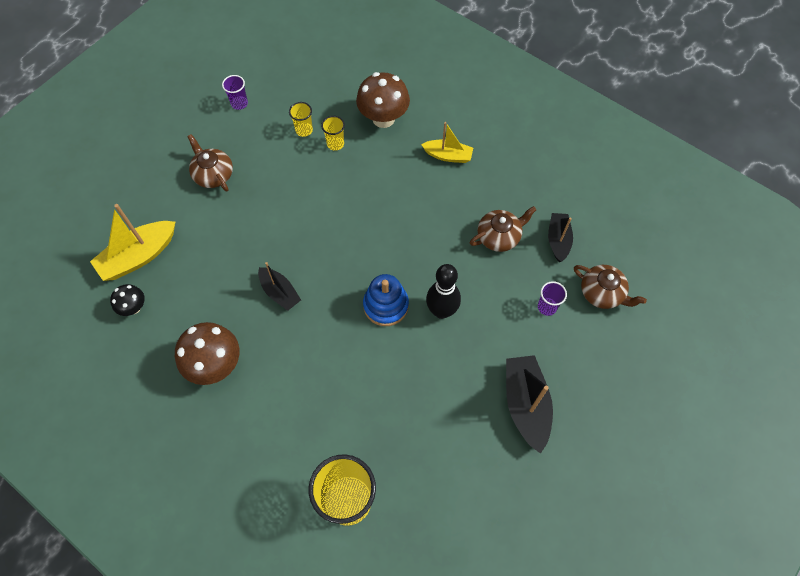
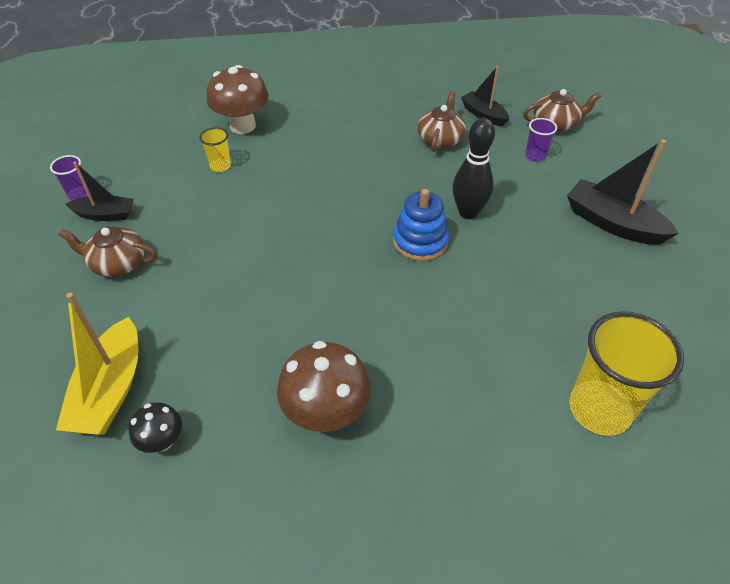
camera: 45 degrees left, 15 degrees down
black boat [258,262,301,311] -> black boat moved to [66,162,134,221]
yellow cup [289,102,313,137] -> none
yellow boat [421,122,473,163] -> none

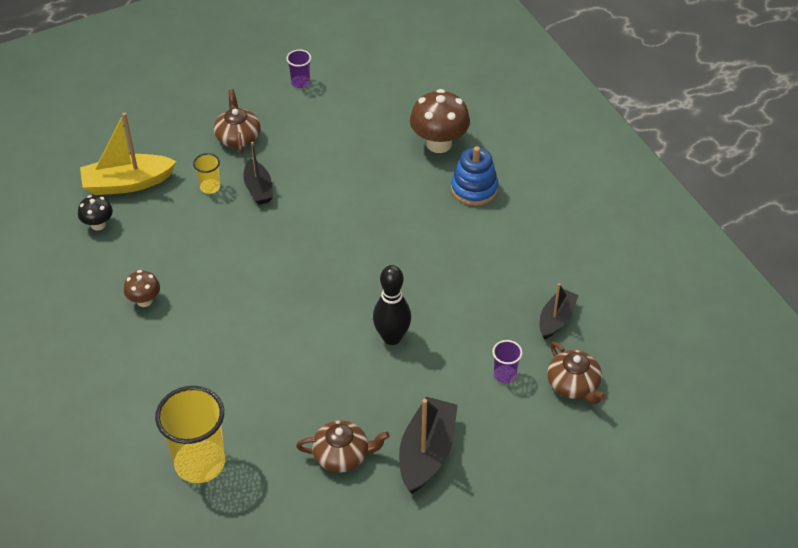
camera: 70 degrees right, 0 degrees up
black boat [66,162,134,221] -> black boat moved to [243,142,273,205]
yellow cup [200,127,231,172] -> yellow cup moved to [193,153,220,194]
brown mushroom [277,341,371,432] -> brown mushroom [124,270,160,307], size x0.55
blue stacking toy [393,189,449,261] -> blue stacking toy moved to [451,146,499,206]
brown teapot [418,91,466,152] -> brown teapot moved to [296,420,390,473]

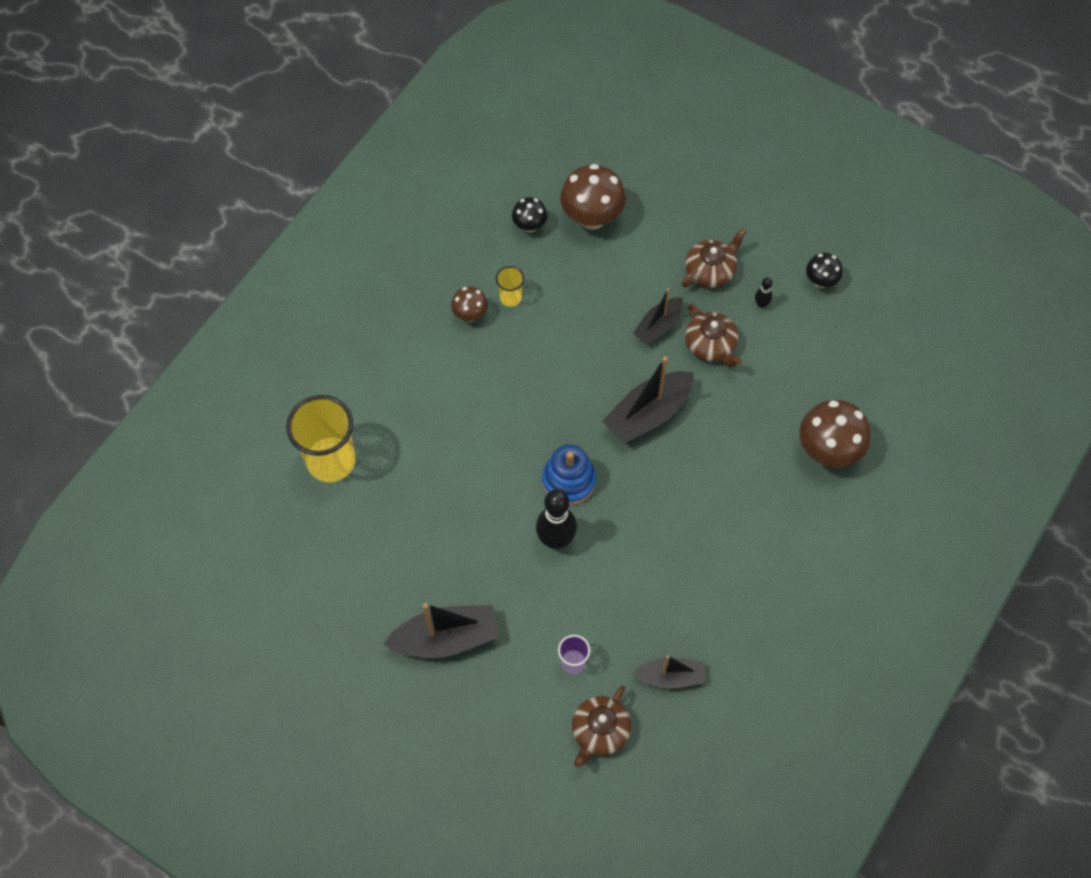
camera: 60 degrees right, 15 degrees up
yellow boat [80,112,177,195] -> brown mushroom [560,164,626,230]
yellow cup [193,153,220,194] -> yellow cup moved to [496,266,525,307]
purple cup [286,50,311,88] -> black mushroom [806,253,843,288]
brown teapot [296,420,390,473] -> brown teapot moved to [685,304,742,367]
blue stacking toy [451,146,499,206] -> blue stacking toy moved to [542,444,596,505]
none -> black boat [602,357,694,444]
none -> black bowling pin [755,277,772,308]

